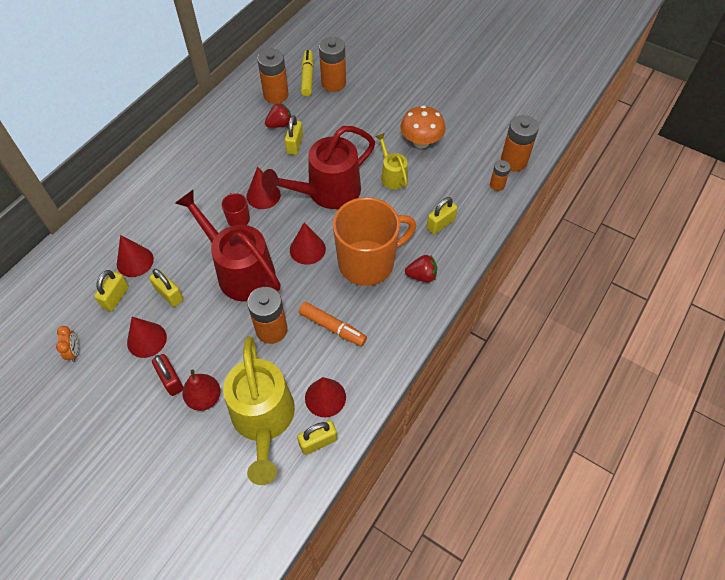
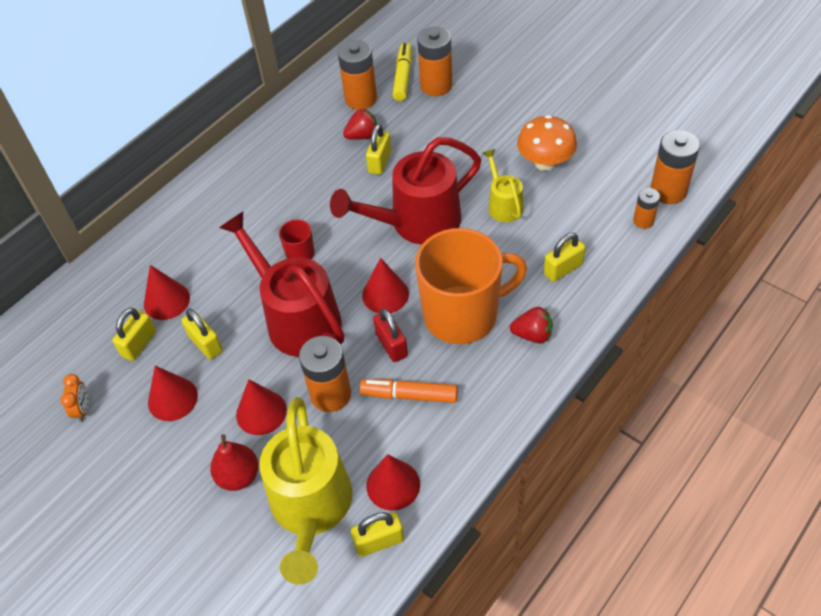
camera: 10 degrees right, 5 degrees down
red padlock [152,354,183,396] -> red padlock moved to [373,308,408,362]
red cone [246,167,281,209] -> red cone moved to [236,379,287,435]
orange marker [299,302,367,346] -> orange marker turned 150 degrees clockwise [360,379,458,403]

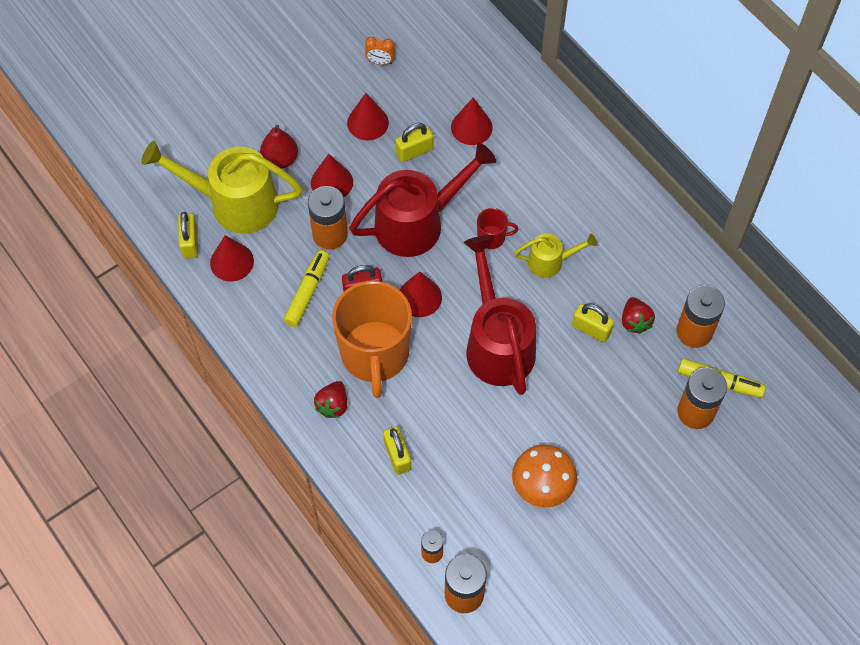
camera: 100 degrees right, 10 degrees up
yellow padlock [112,308,156,361] -> none
orange marker [360,379,458,403] -> yellow marker [284,250,329,327]
yellow watering can [483,149,524,222] -> yellow watering can moved to [514,234,597,278]

